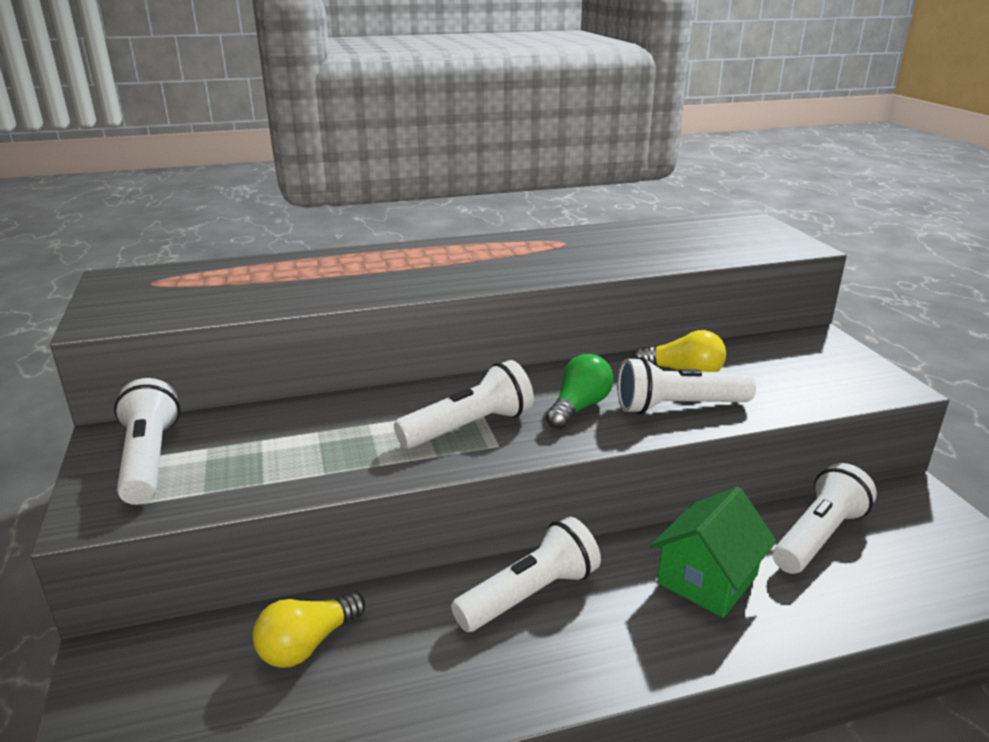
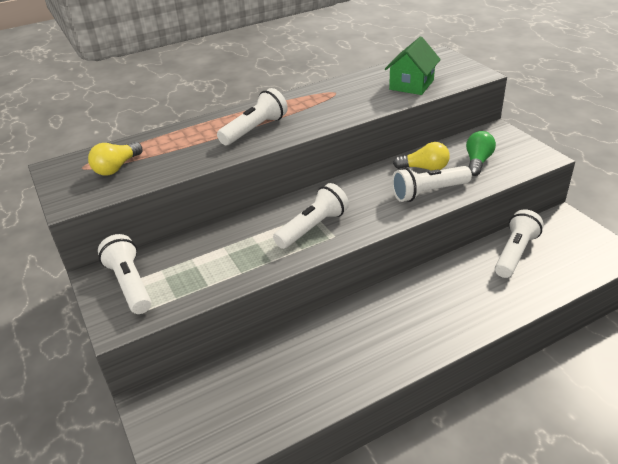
camera: 10 degrees left, 10 degrees up
yellow light bulb [252,591,365,668] -> yellow light bulb moved to [88,142,143,176]
white flashlight [451,516,601,632] -> white flashlight moved to [217,88,288,145]
green light bulb [546,354,614,429] -> green light bulb moved to [466,131,496,176]
green house [650,487,777,618] -> green house moved to [385,36,441,95]

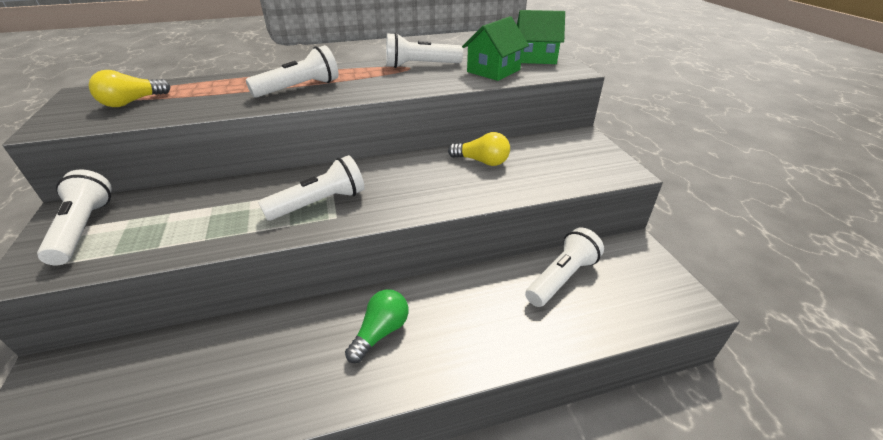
camera: 10 degrees right, 0 degrees up
white flashlight [392,166,472,202] -> white flashlight moved to [386,33,463,68]
green light bulb [466,131,496,176] -> green light bulb moved to [345,289,409,363]
none -> green house [517,10,565,64]

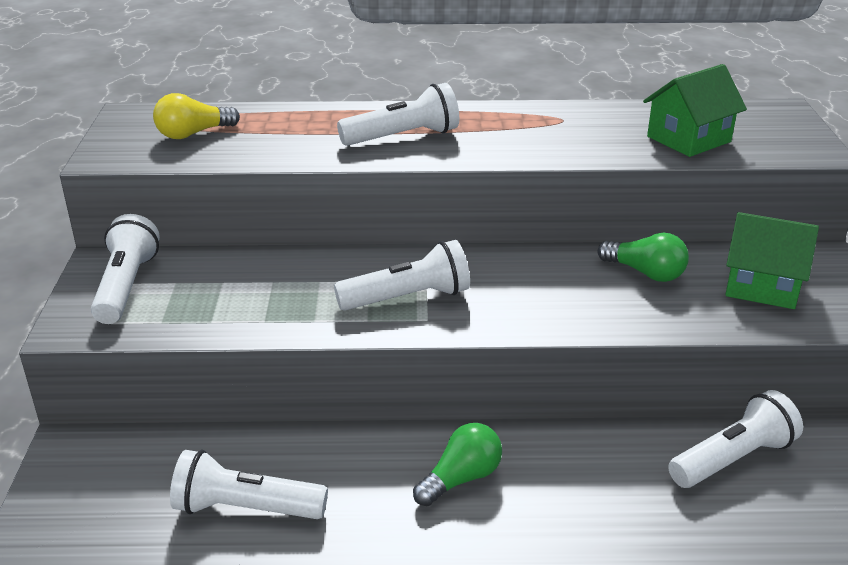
camera: 15 degrees right, 5 degrees down
white flashlight [386,33,463,68] -> white flashlight moved to [170,450,328,519]
yellow light bulb [448,132,510,166] -> green light bulb [598,232,689,282]
green house [517,10,565,64] -> green house moved to [725,212,819,309]

